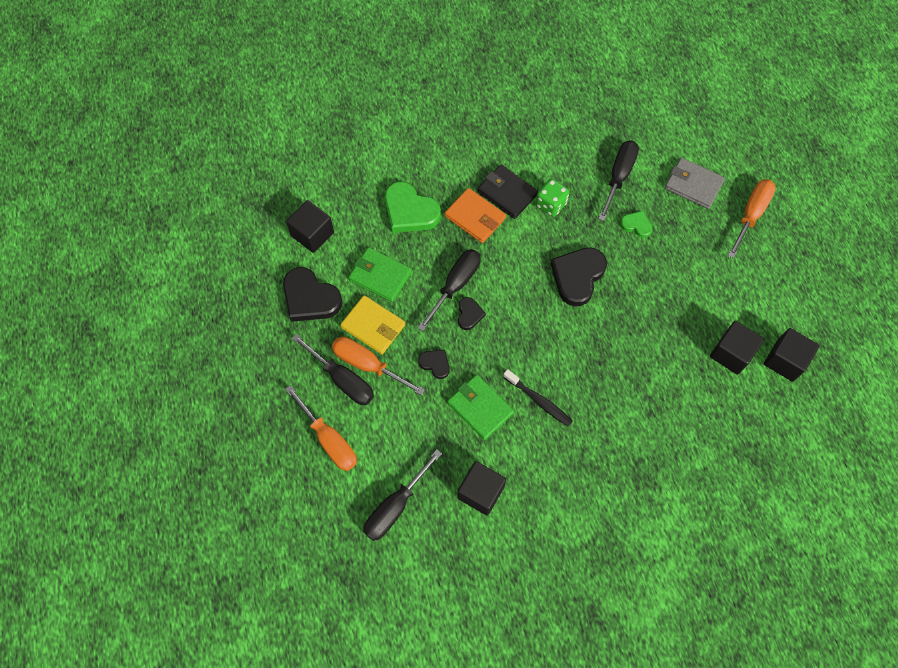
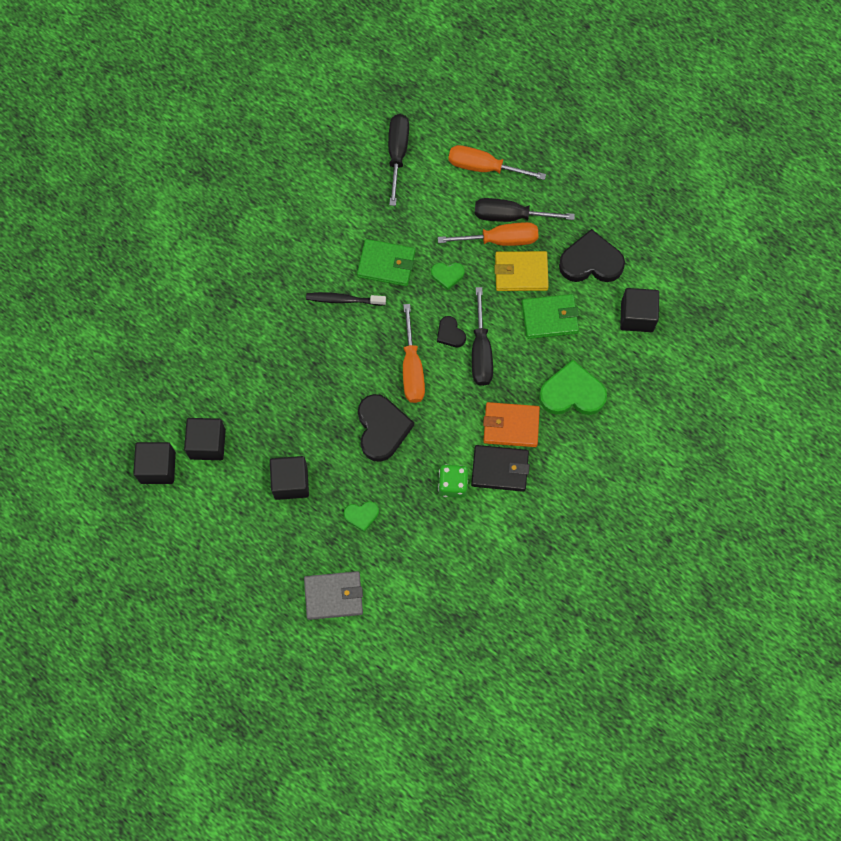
camera: 145 degrees right, 5 degrees up
black heart [418,350,450,379] -> green heart [431,263,465,290]
black cube [457,461,506,516] -> black cube moved to [270,456,309,500]
black screwdriver [598,141,639,221] -> none
orange screwdriver [728,179,776,259] -> orange screwdriver moved to [403,304,425,403]

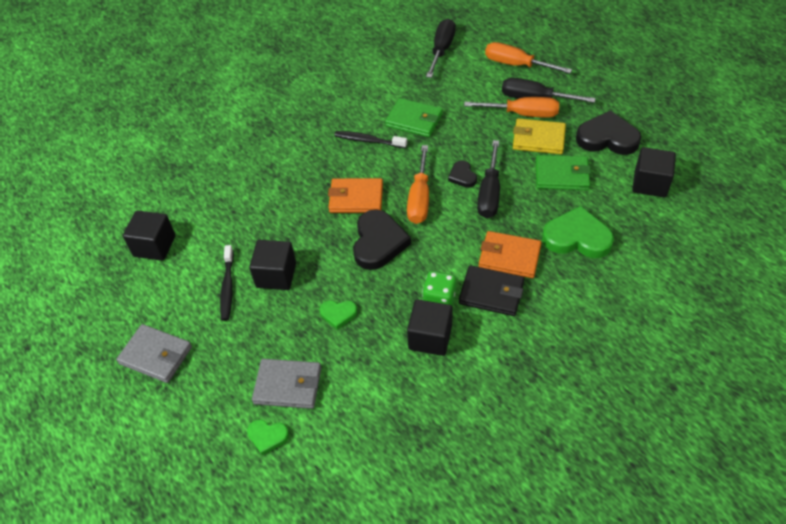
camera: 15 degrees right, 20 degrees down
black cube [184,418,226,460] -> black cube moved to [407,299,453,356]
green heart [431,263,465,290] -> green heart moved to [247,420,289,455]
none -> grey wallet [116,324,192,383]
none -> black toothbrush [220,245,234,321]
none -> orange wallet [328,178,383,213]

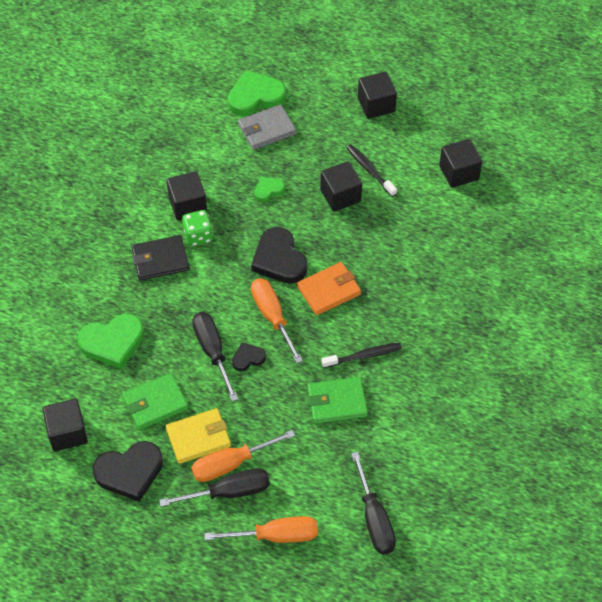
camera: 145 degrees right, 5 degrees up
grey wallet [116,324,192,383] -> black cube [358,72,397,119]
green heart [247,420,289,455] -> green heart [228,70,286,116], size x1.93
black heart [448,161,477,188] -> black heart turned 60 degrees counterclockwise [232,342,266,371]
orange wallet [479,231,542,278] -> none

